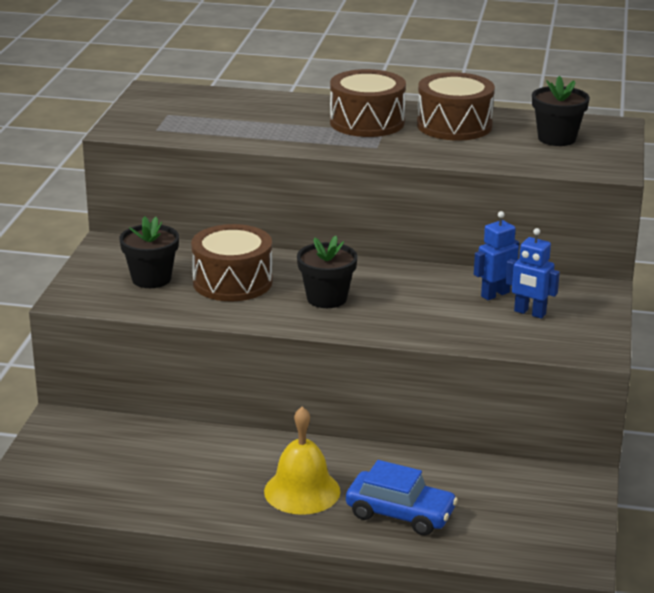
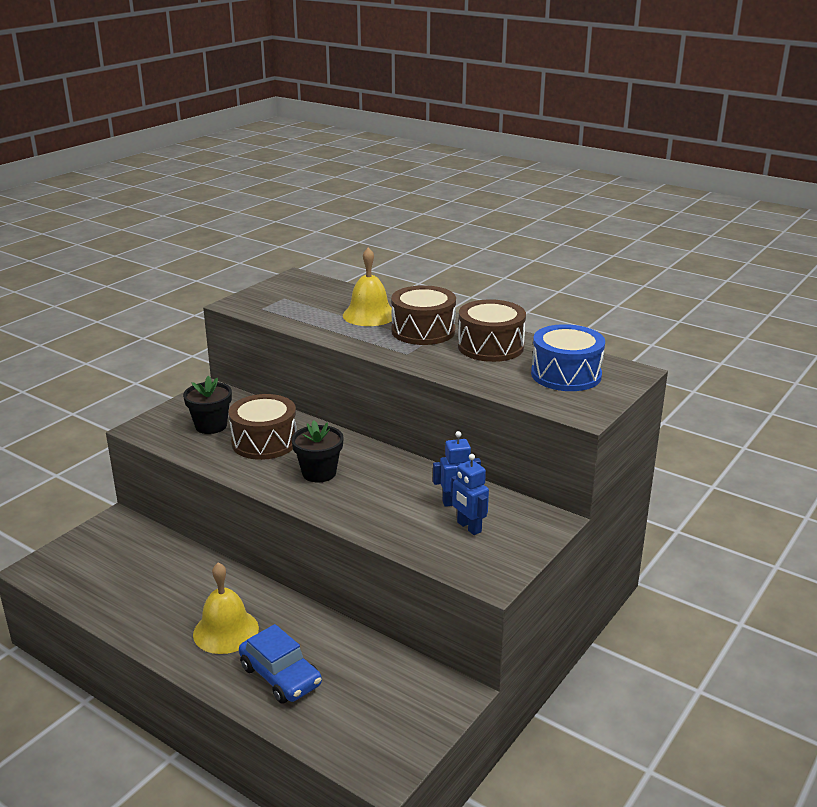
camera: 25 degrees right, 0 degrees up
black flower pot [532,76,590,146] -> blue drum [531,324,605,391]
none -> yellow bell [343,247,394,326]

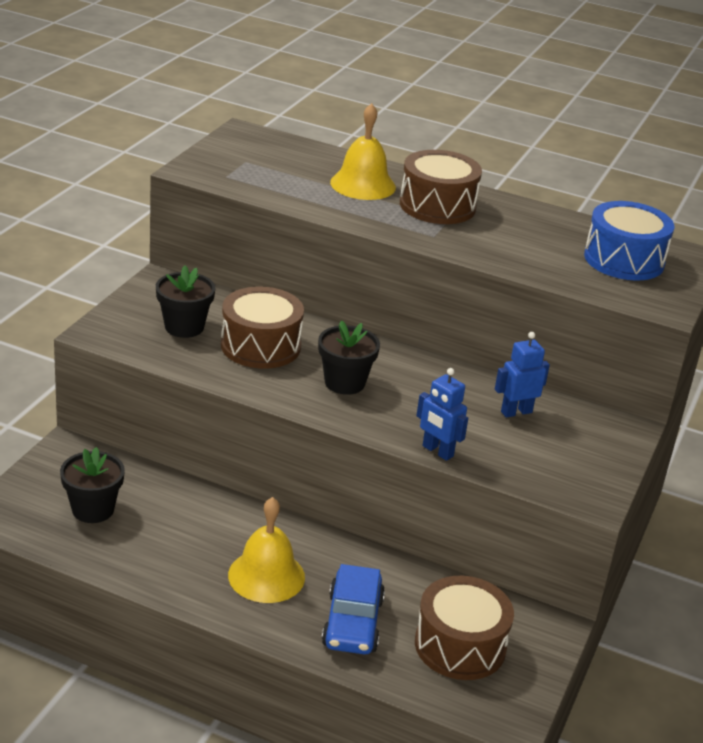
camera: 15 degrees left, 5 degrees up
blue car [239,624,322,704] -> blue car turned 60 degrees clockwise [322,564,385,654]
blue robot [451,454,489,535] -> blue robot moved to [416,368,468,461]
brown drum [458,299,526,362] -> brown drum moved to [415,576,514,680]
none -> black flower pot [60,447,125,523]

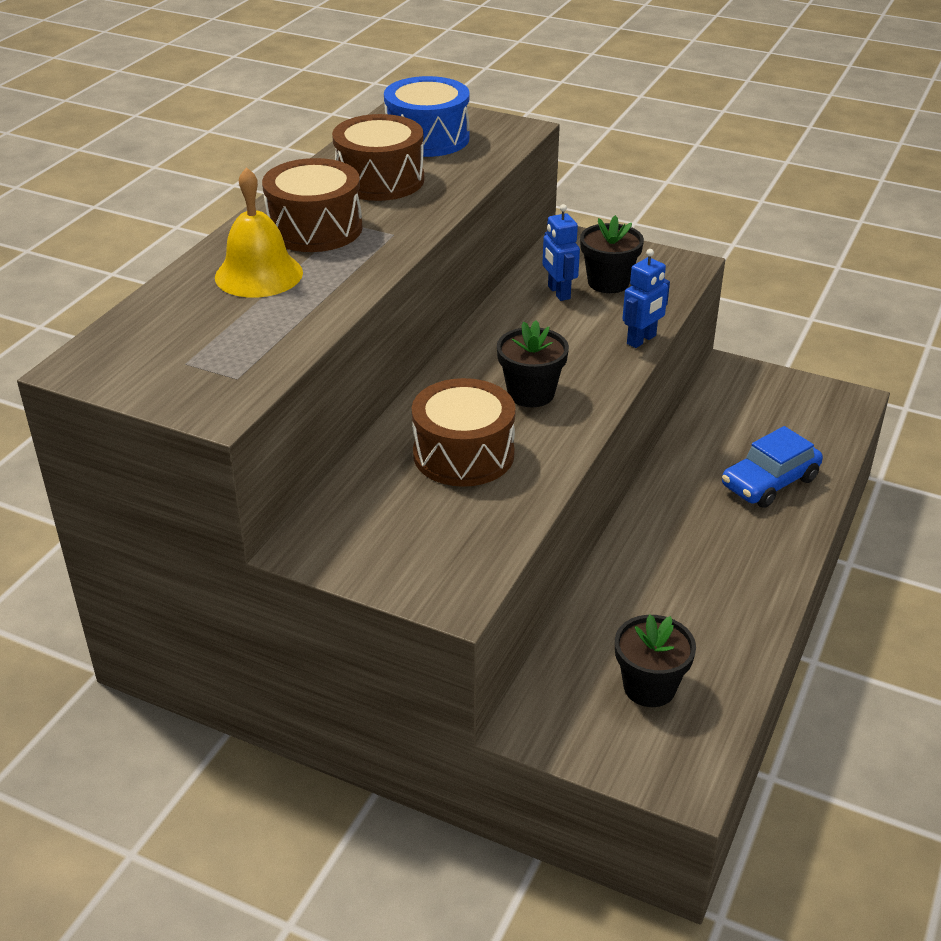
camera: 85 degrees left, 5 degrees up
black flower pot [156,266,215,338] -> black flower pot moved to [580,215,644,293]
yellow bell [228,497,305,603] -> none
blue car [322,564,385,654] -> blue car turned 135 degrees clockwise [722,426,823,508]
brown drum [415,576,514,680] -> brown drum moved to [332,114,424,201]

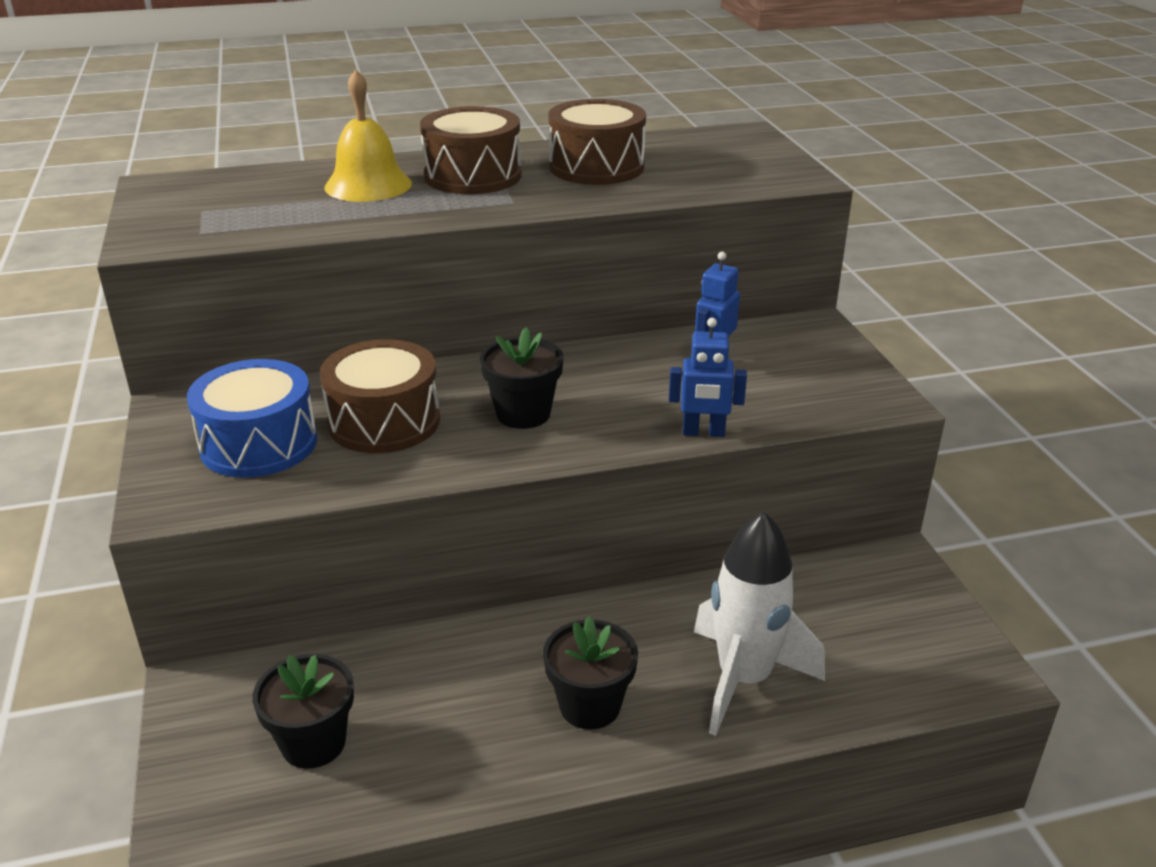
camera: 50 degrees right, 5 degrees down
blue drum [384,76,469,157] -> blue drum moved to [187,359,317,478]
black flower pot [580,215,644,293] -> black flower pot moved to [543,616,638,730]
blue car [722,426,823,508] -> white rocket [694,512,825,736]

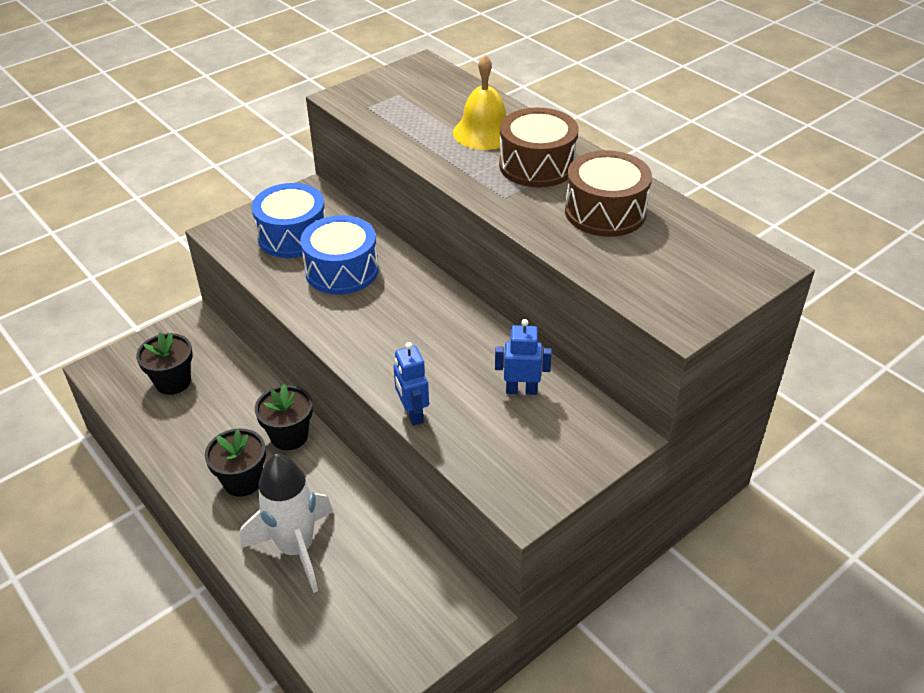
camera: 65 degrees right, 10 degrees up
brown drum [320,339,440,453] -> blue drum [300,215,379,295]
black flower pot [480,327,564,429] -> black flower pot moved to [255,384,313,450]

